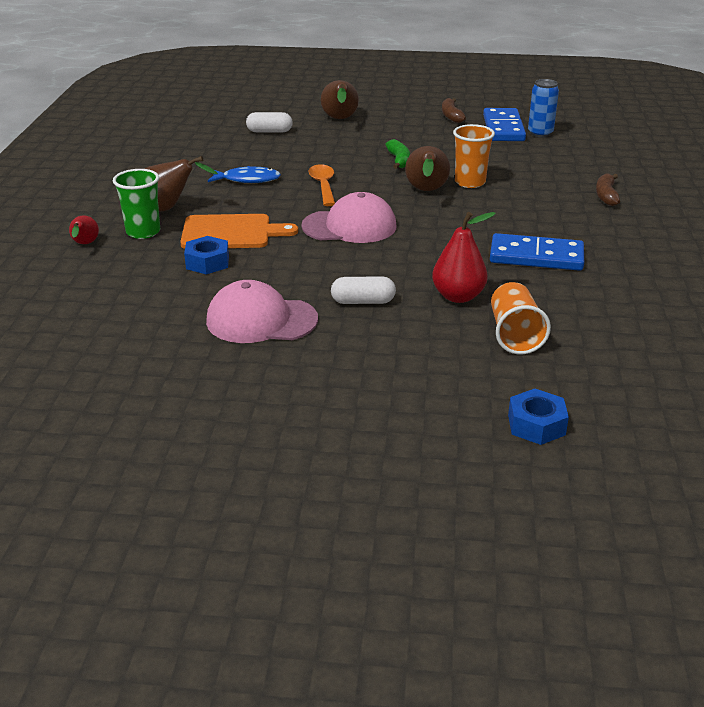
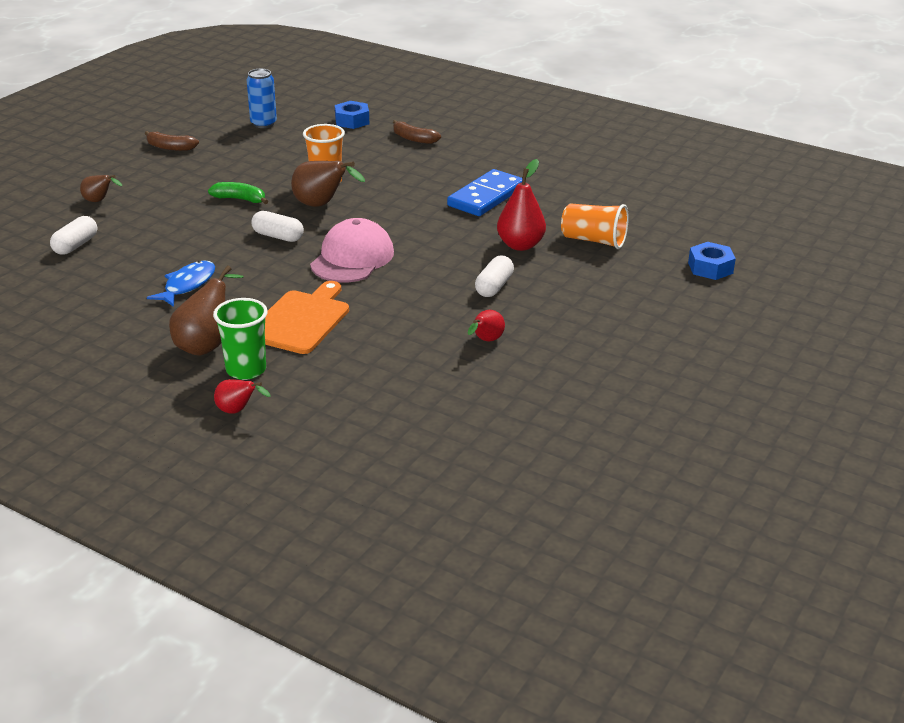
camera: 65 degrees left, 0 degrees up
blue nut [184,236,229,274] -> blue nut moved to [335,101,369,129]
pink cap [206,280,318,343] -> red pear [468,310,505,342]
orange spoon [309,164,335,206] -> none
brown pear [321,80,359,119] -> brown pear [80,175,122,202], size x0.58
blue domino [483,108,526,141] -> none
none -> white capsule [251,211,304,242]

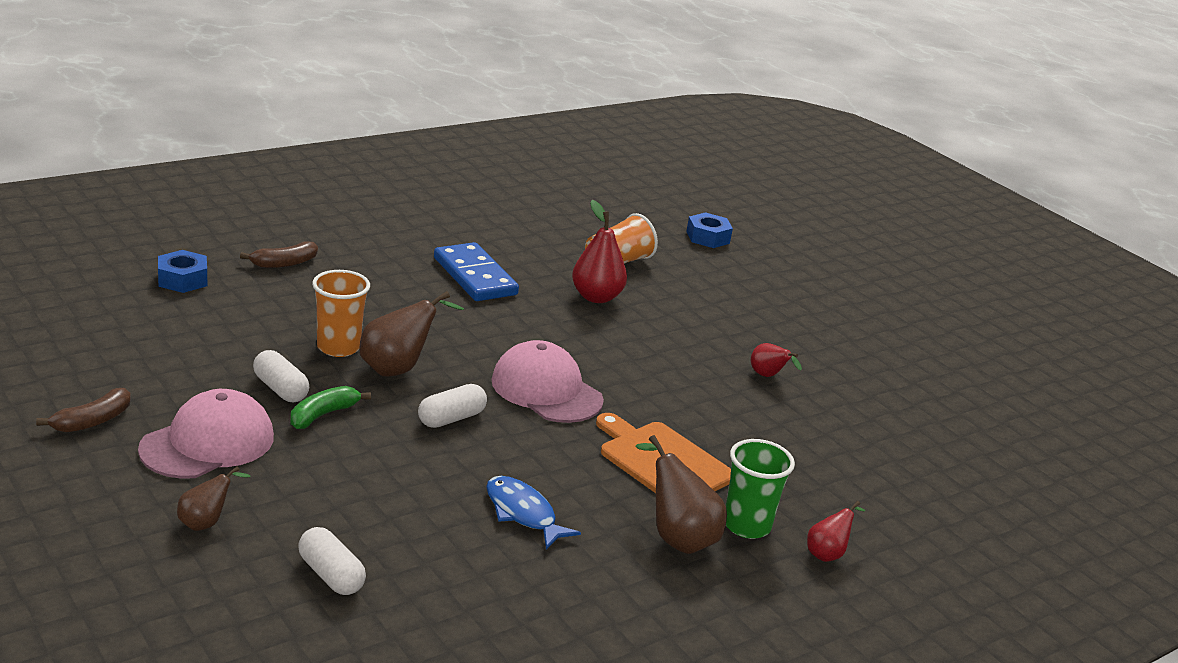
camera: 70 degrees left, 5 degrees down
blue can [247,69,277,128] -> none
white capsule [475,255,514,297] -> white capsule moved to [253,350,309,402]
none -> pink cap [138,389,274,479]

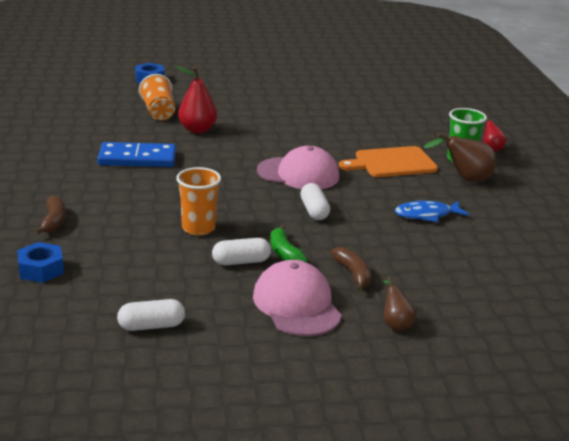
camera: 60 degrees left, 0 degrees up
brown banana [36,388,131,433] -> brown banana moved to [331,247,372,291]
white capsule [298,527,366,595] -> white capsule moved to [117,299,185,331]
brown pear [359,291,464,377] -> none
pink cap [492,340,604,423] -> pink cap turned 150 degrees counterclockwise [257,146,339,189]
red pear [751,343,802,377] -> none

